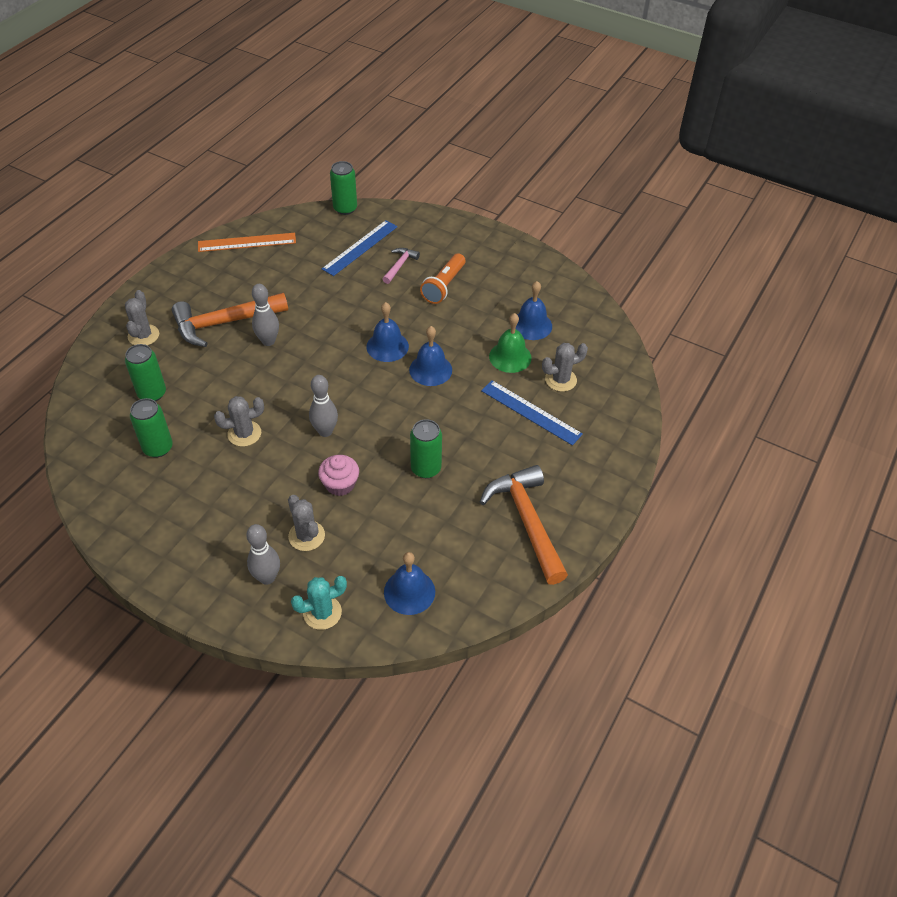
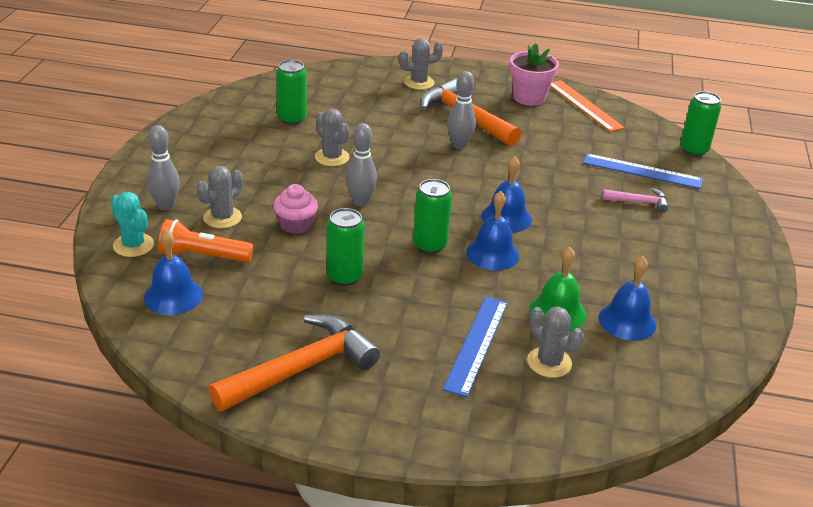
camera: 70 degrees right, 15 degrees down
green can [125,344,166,401] -> green can moved to [413,179,452,254]
orange flashlight [420,253,465,304] -> orange flashlight moved to [158,219,254,262]
none -> pink flower pot [510,43,559,106]

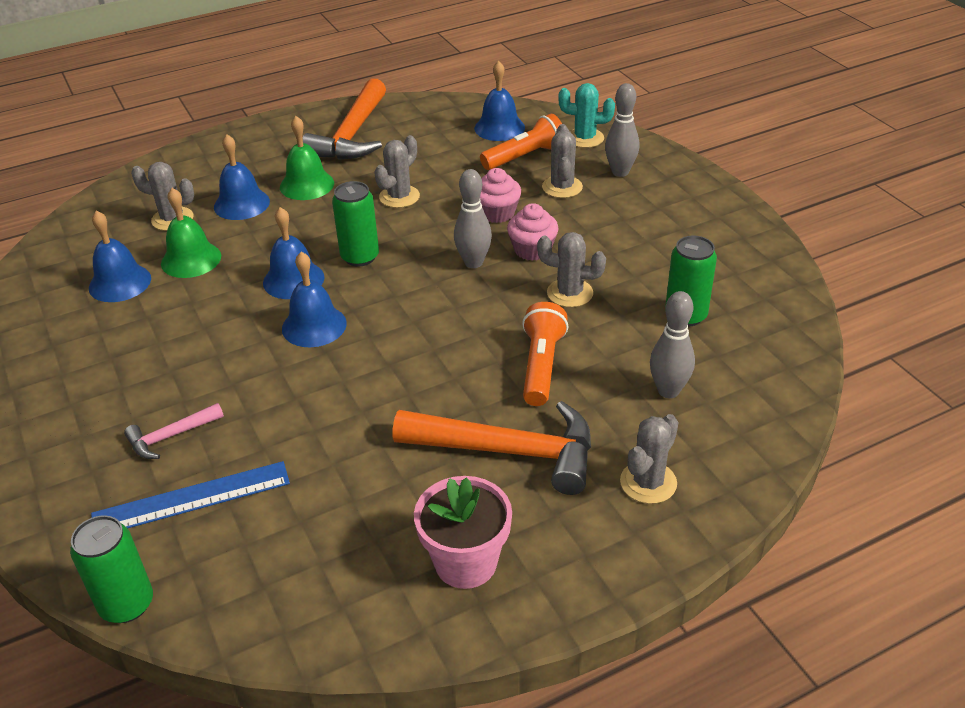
camera: 145 degrees right, 5 degrees up
green can [326,208,365,286] -> grey cactus [374,135,420,208]
blue ruler [443,296,508,397] -> blue bell [214,134,270,220]
grey bowling pin [447,71,476,149] -> grey bowling pin moved to [650,291,695,398]
orange ruler [550,80,625,132] -> none
none -> green bell [280,116,334,200]
none -> pink cupcake [507,203,559,261]
none -> orange flashlight [522,302,568,406]

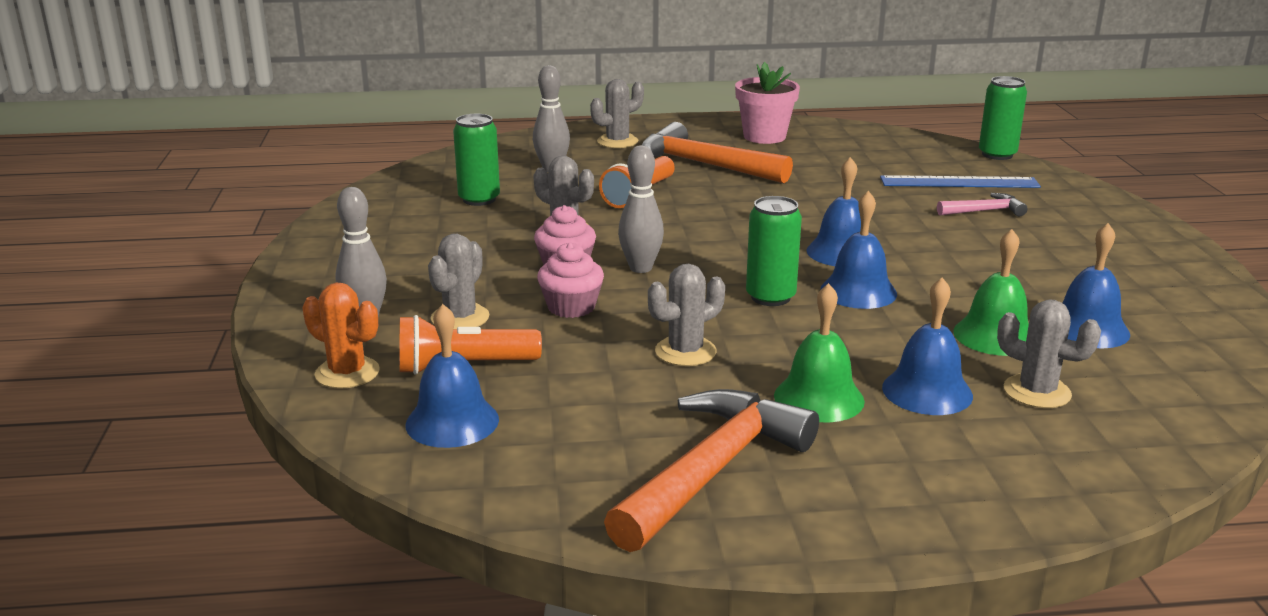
camera: 160 degrees left, 15 degrees down
turquoise cactus [558,83,615,148] -> orange cactus [302,283,380,389]

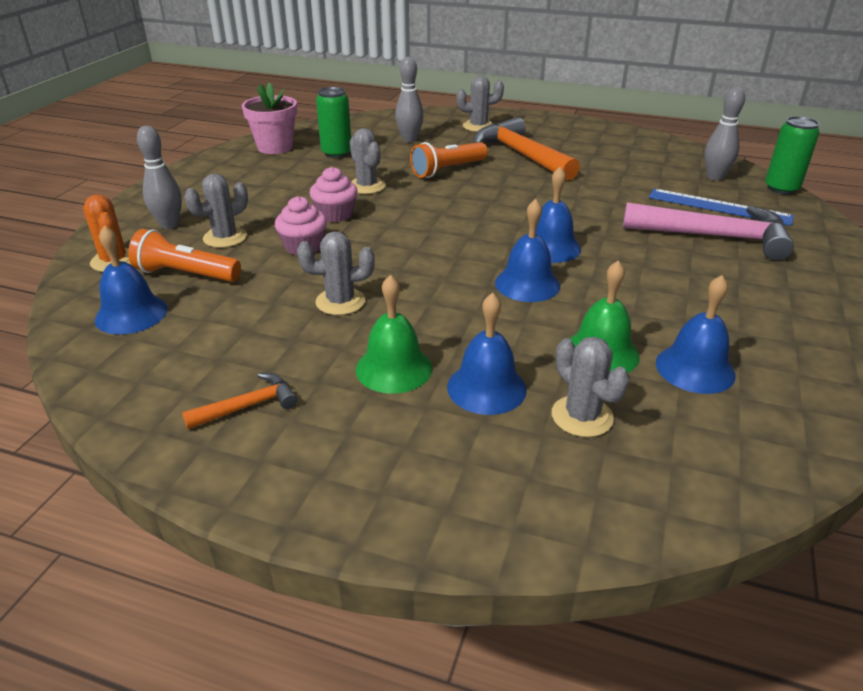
camera: 25 degrees right, 10 degrees up
orange hammer [604,389,819,552] -> orange hammer [182,373,298,429], size x0.49
grey bowling pin [618,145,664,273] -> grey bowling pin moved to [704,87,745,181]
pink flower pot [735,62,800,144] -> pink flower pot moved to [242,82,297,154]
green can [746,196,802,306] -> none
pink hammer [937,193,1028,216] -> pink hammer [623,202,794,261], size x2.05

